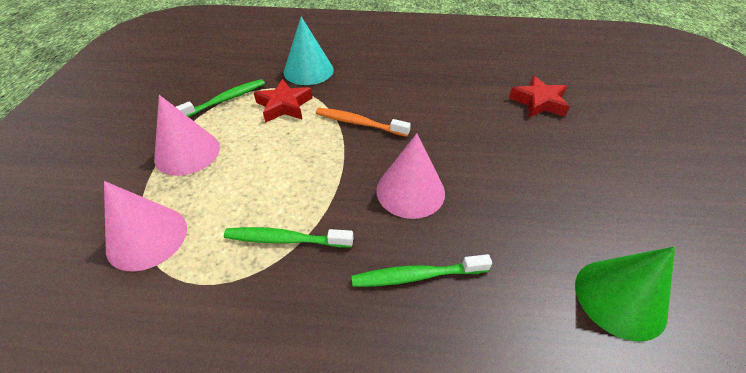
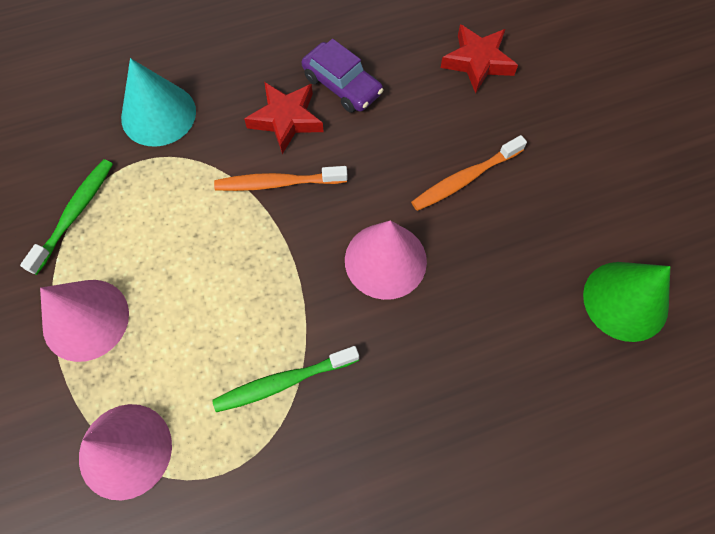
camera: 25 degrees left, 20 degrees up
red star [254,79,312,123] -> red star moved to [244,82,324,154]
green toothbrush [352,254,492,287] -> none
none -> purple car [302,39,383,113]
none -> orange toothbrush [411,135,527,211]

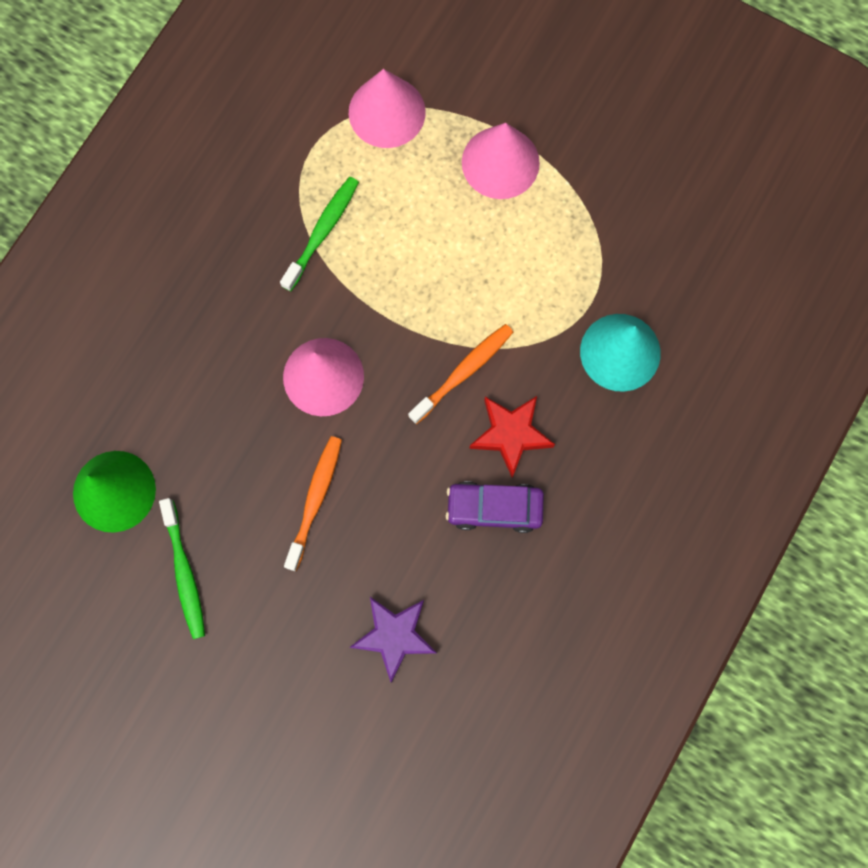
camera: 140 degrees right, 10 degrees up
green toothbrush [20,159,113,275] -> green toothbrush moved to [159,498,205,639]
red star [441,24,518,93] -> purple star [349,597,437,683]

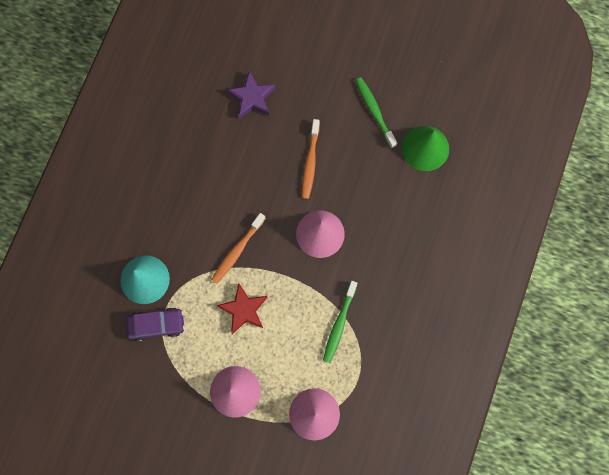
camera: 170 degrees right, 0 degrees up
purple car [446,481,544,533] -> purple car moved to [126,308,185,342]
red star [469,396,555,477] -> red star moved to [217,283,267,334]

